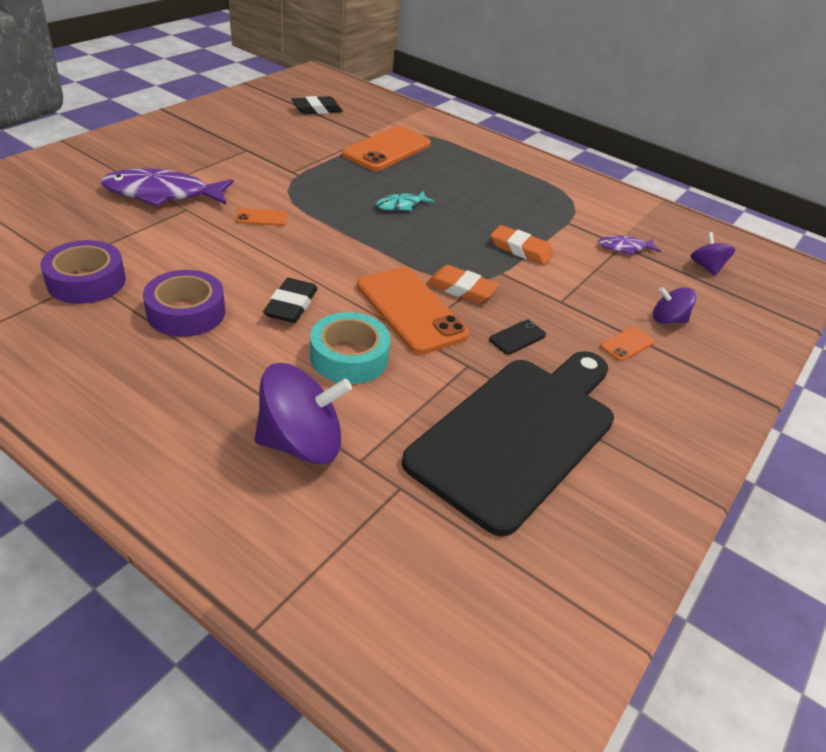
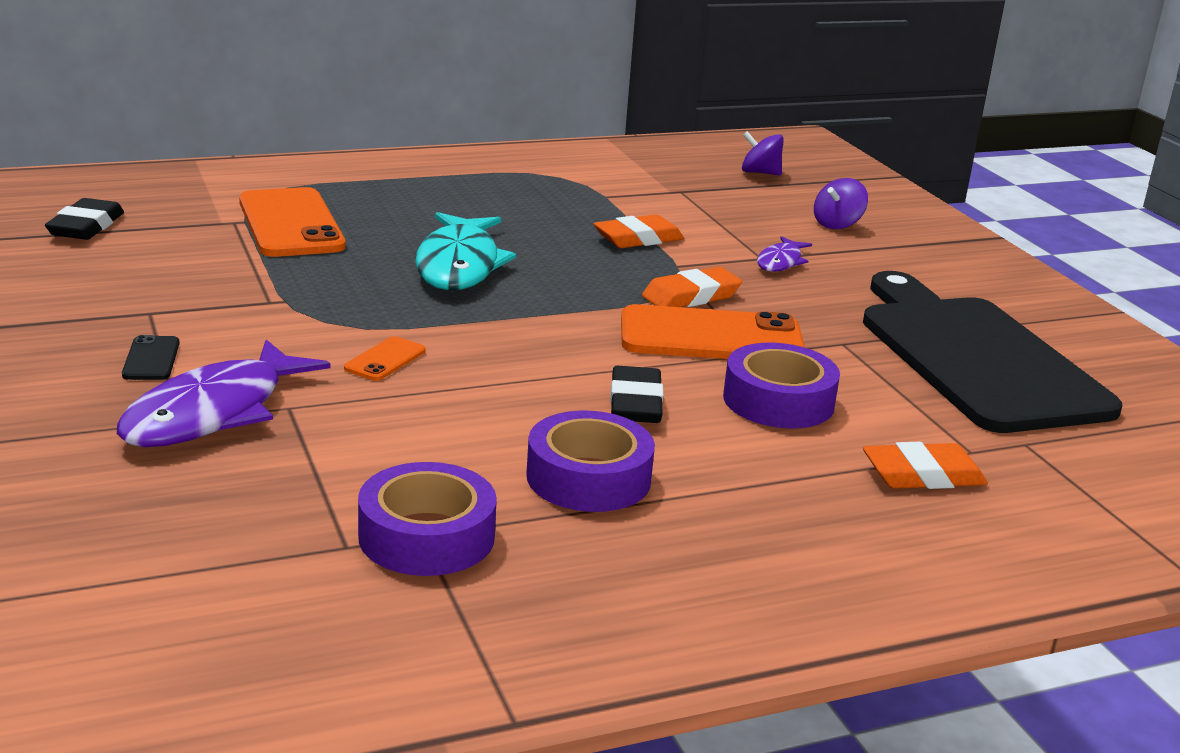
camera: 55 degrees left, 15 degrees down
purple spinning top [255,363,352,464] -> orange eraser [863,442,988,489]
black eraser [263,278,318,323] -> black eraser turned 45 degrees clockwise [610,366,664,423]
turquoise tape [310,312,390,384] -> purple tape [723,343,840,428]
turquoise fish [376,191,435,211] -> turquoise fish [415,212,516,290], size x1.97
black phone [489,320,546,355] -> black phone moved to [122,335,180,380]
purple fish [598,235,661,255] -> purple fish moved to [757,236,812,272]
orange phone [600,327,655,362] -> none

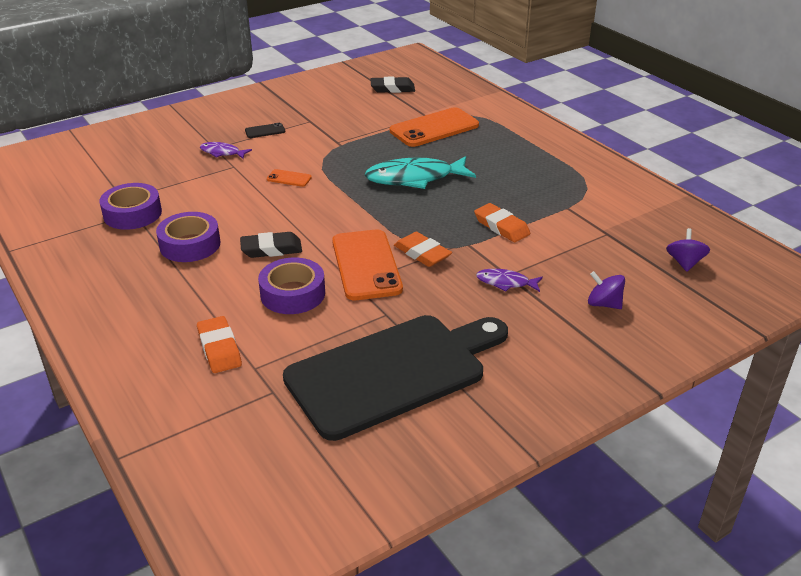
camera: 80 degrees right, 10 degrees up
purple fish [117,339,330,447] -> purple fish [200,142,252,159], size x0.51

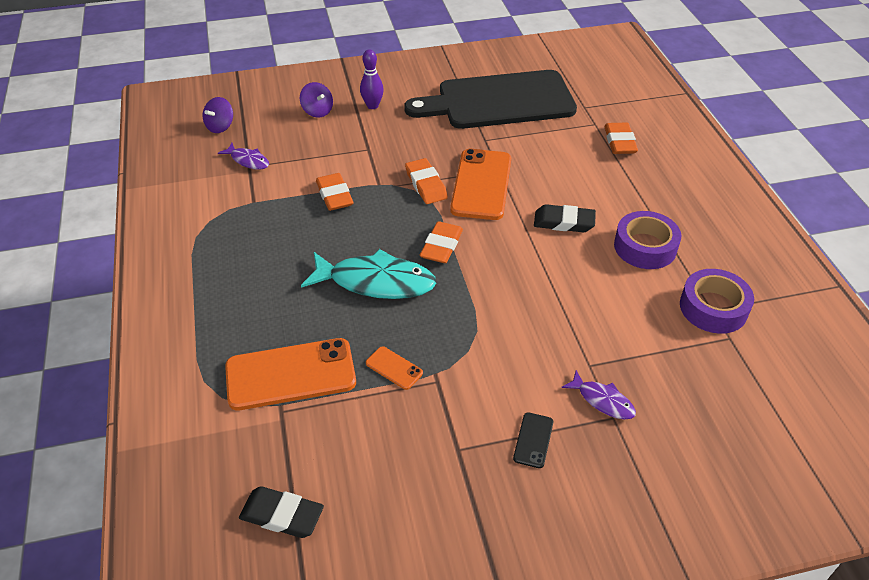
camera: 160 degrees left, 10 degrees up
black phone [245,123,285,138] -> black phone turned 75 degrees counterclockwise [513,412,553,468]
purple tape [258,258,325,314] -> none
orange phone [267,169,312,187] -> orange phone moved to [366,346,423,390]
purple fish [476,269,543,292] -> purple fish moved to [218,143,269,170]
none -> purple bowling pin [360,49,384,109]
none -> orange eraser [420,221,463,263]

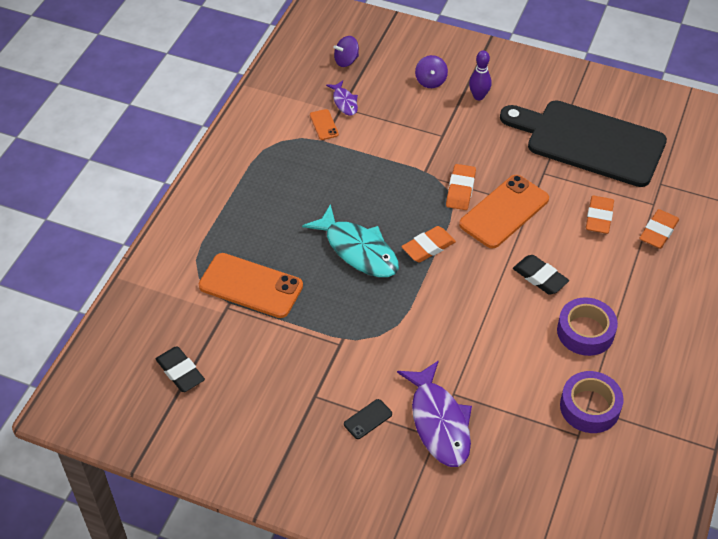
camera: 35 degrees right, 5 degrees up
orange eraser [316,173,354,211] -> orange eraser moved to [586,196,614,234]
orange phone [366,346,423,390] -> orange phone moved to [310,109,339,140]
purple fish [561,370,636,419] -> purple fish [397,360,472,467], size x1.97

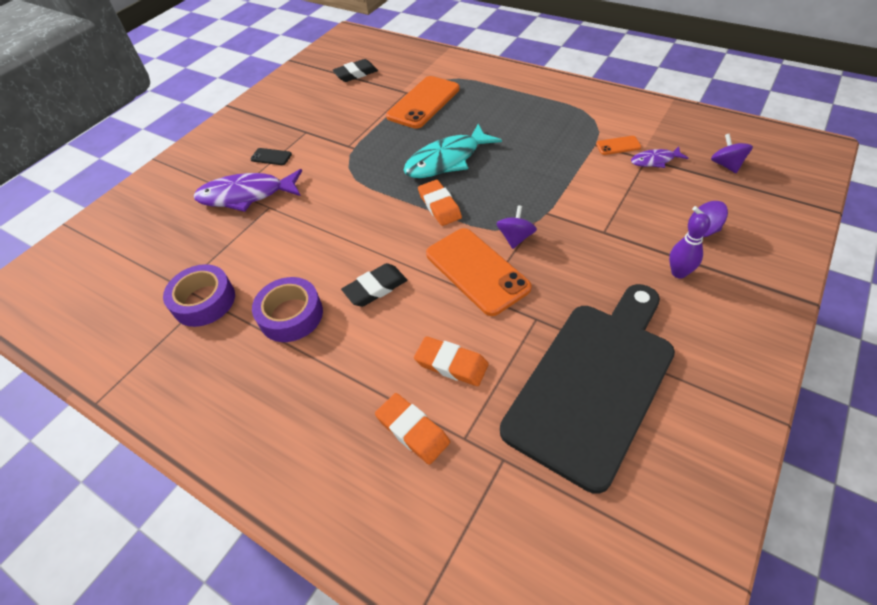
camera: 105 degrees right, 0 degrees up
black phone [344,399,392,439] -> black phone turned 45 degrees counterclockwise [250,148,292,165]
orange eraser [446,164,476,210] -> purple spinning top [496,205,537,249]

